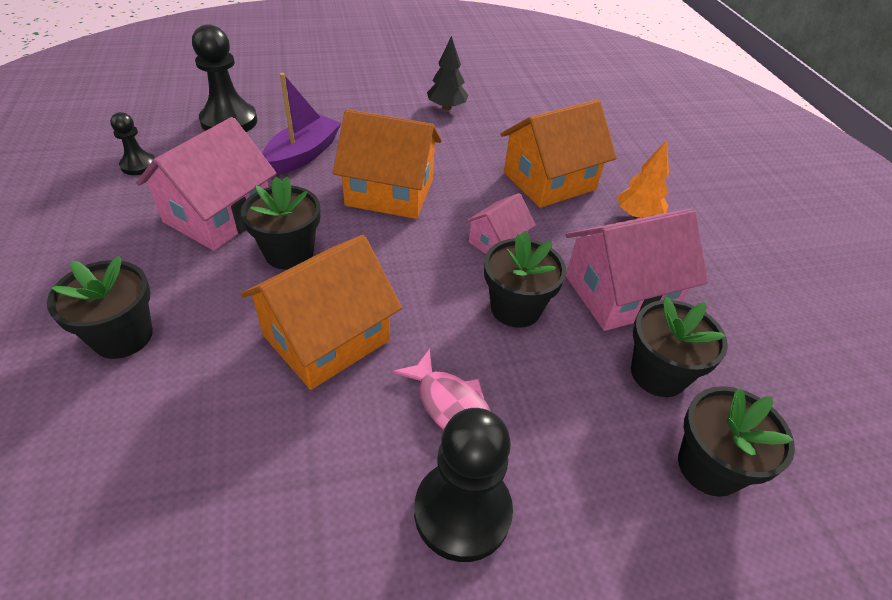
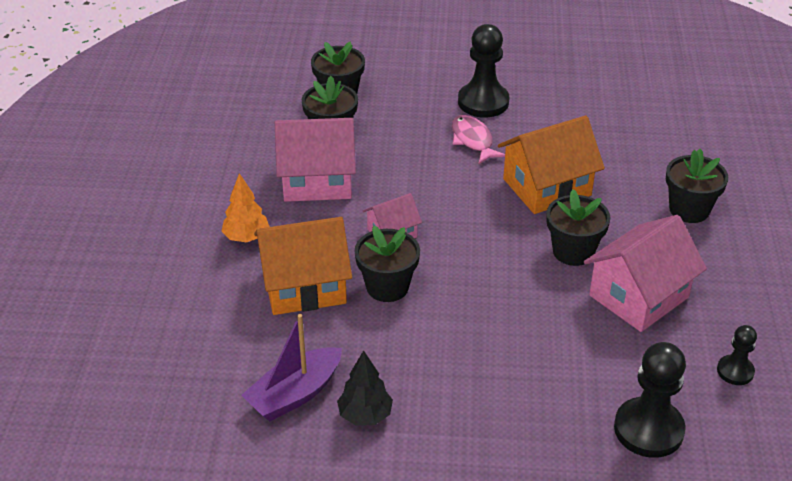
camera: 160 degrees left, 5 degrees down
purple boat [262,73,341,175] -> purple boat moved to [241,314,342,422]
orange house [333,109,442,219] -> none
black flower pot [484,231,566,328] -> black flower pot moved to [354,226,420,302]

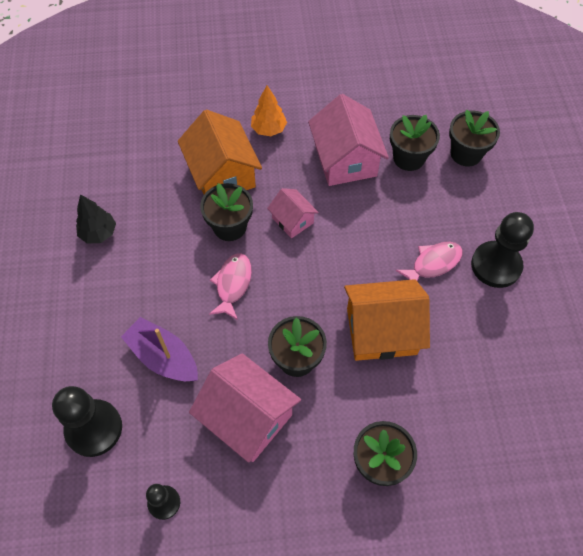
camera: 80 degrees right, 20 degrees up
purple boat [241,314,342,422] -> purple boat moved to [121,317,198,381]
orange house [498,116,605,214] -> orange house turned 60 degrees counterclockwise [344,279,430,361]
none -> pink fish [209,253,252,320]

